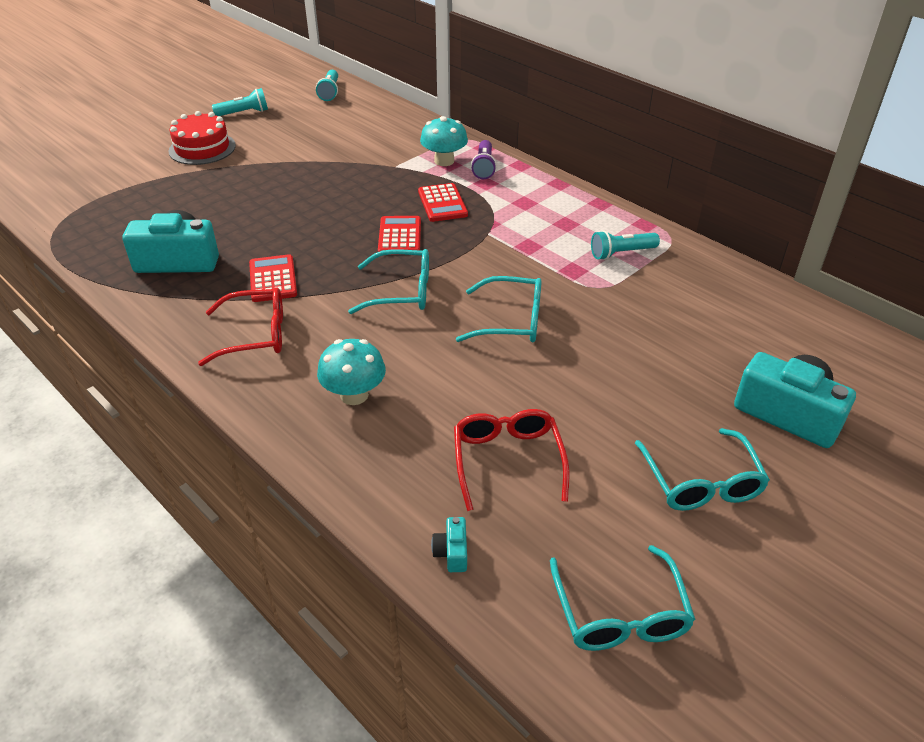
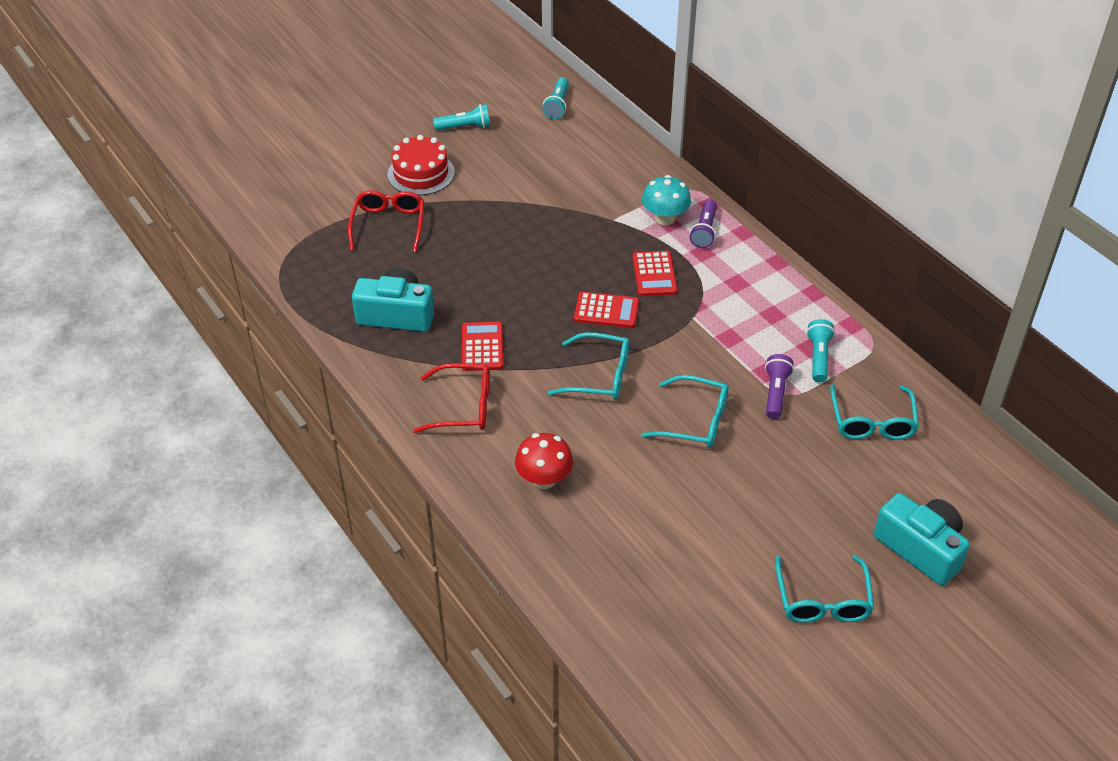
camera: 10 degrees right, 5 degrees up
turquoise mushroom [317,339,386,405] -> red mushroom [515,433,573,489]
red calculator [378,216,421,255] -> red calculator turned 90 degrees clockwise [574,292,639,328]
turquoise camera [431,517,467,572] -> none
red glasses [454,409,570,511] -> red glasses moved to [348,190,424,252]
turquoise glasses [550,545,695,651] -> turquoise glasses moved to [830,384,919,440]
turquoise flashlight [591,230,660,260] -> turquoise flashlight turned 105 degrees clockwise [806,319,835,383]
none -> purple flashlight [765,354,794,419]

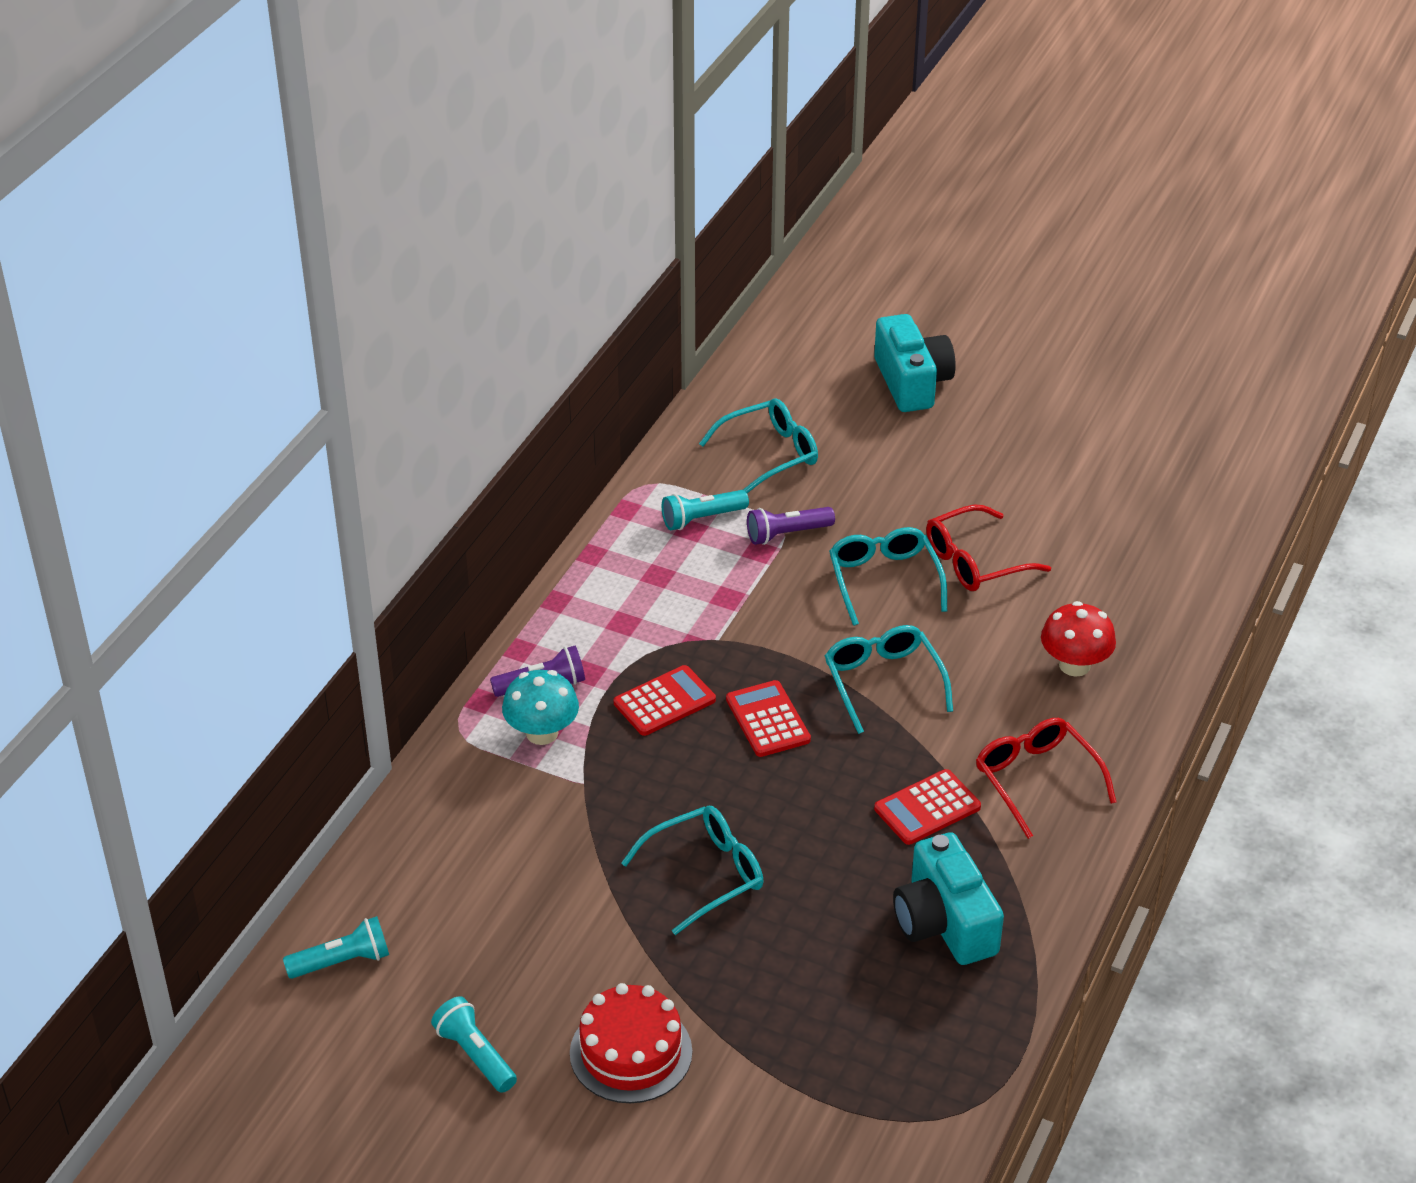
camera: 120 degrees left, 5 degrees down
red glasses [348,190,424,252] -> red glasses moved to [926,504,1051,591]
turquoise glasses [775,555,874,623] -> turquoise glasses moved to [621,806,764,935]
turquoise camera [874,493,970,586] -> turquoise camera turned 150 degrees clockwise [874,314,956,412]

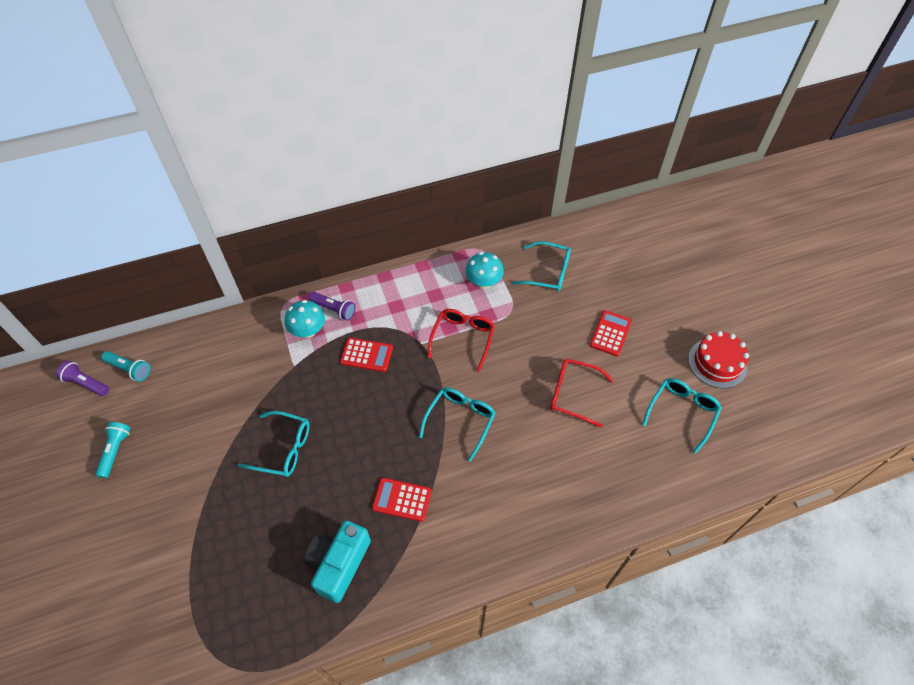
camera: 45 degrees right, 15 degrees up
red cake [570,983,692,1103] -> red cake moved to [688,331,749,388]
turquoise flashlight [662,490,749,530] -> turquoise mushroom [465,252,504,289]
red calculator [726,680,811,757] -> red calculator moved to [590,310,632,356]
purple flashlight [747,507,835,545] -> purple flashlight moved to [56,361,109,396]
turquoise glasses [829,527,947,626] -> turquoise glasses moved to [642,378,722,453]
turquoise camera [874,314,956,412] -> none
red glasses [976,718,1116,839] -> red glasses moved to [427,309,495,372]
red mushroom [1041,601,1116,677] -> none

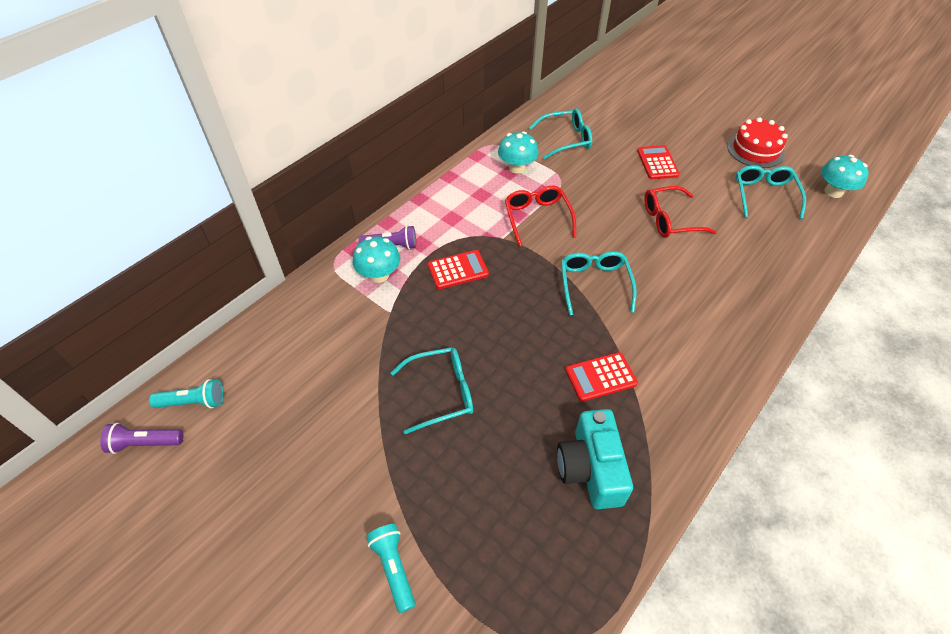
camera: 30 degrees left, 5 degrees down
turquoise flashlight [95,422,130,478] -> turquoise flashlight moved to [366,524,415,613]
none -> turquoise mushroom [821,155,869,198]

